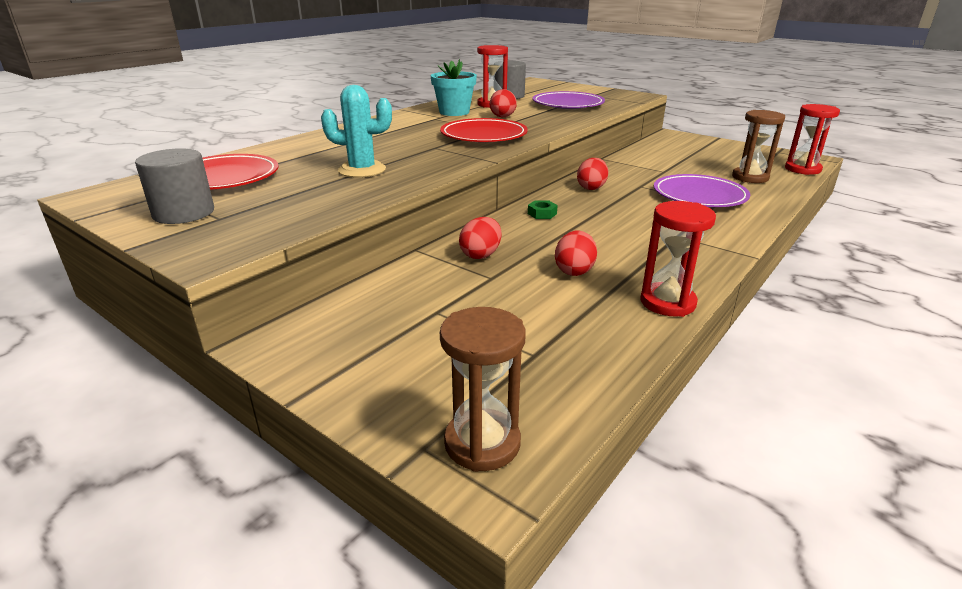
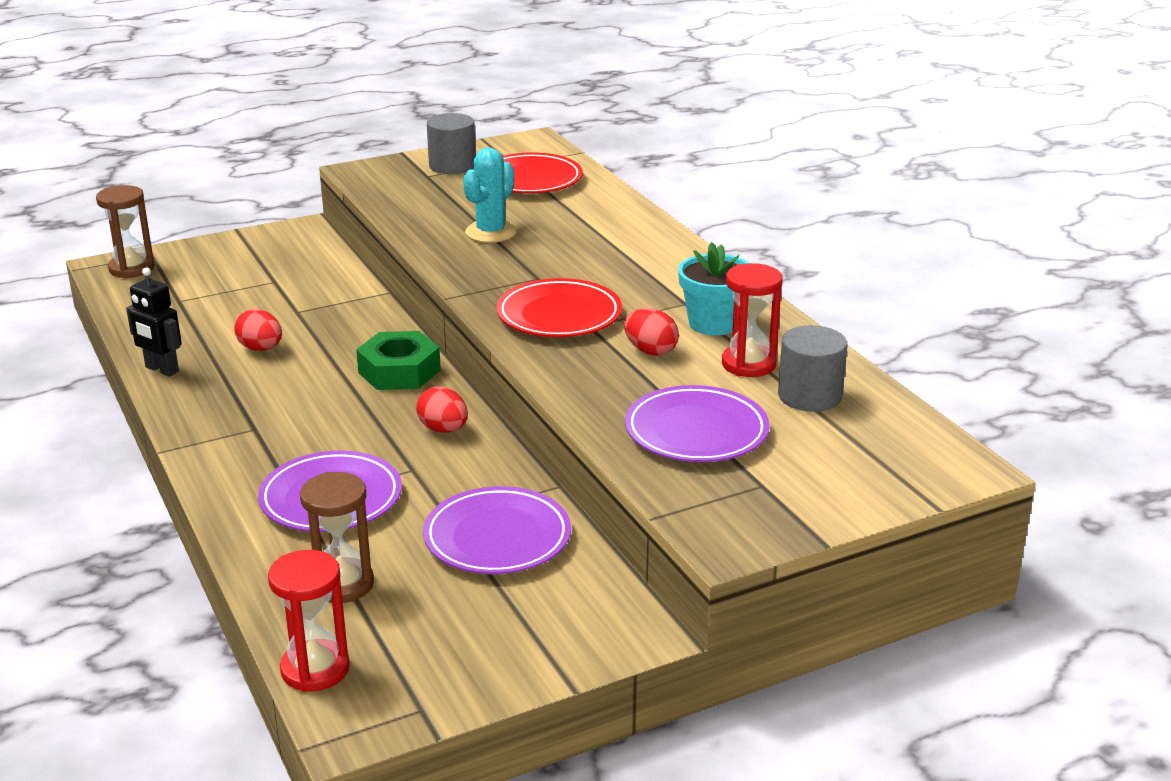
camera: 115 degrees right, 0 degrees up
red egg [459,217,501,259] -> none
green nut [528,200,558,219] -> green nut [356,331,441,390], size x2.22
red hourglass [640,201,716,317] -> black robot [126,268,182,377]
none -> purple plate [423,486,571,574]

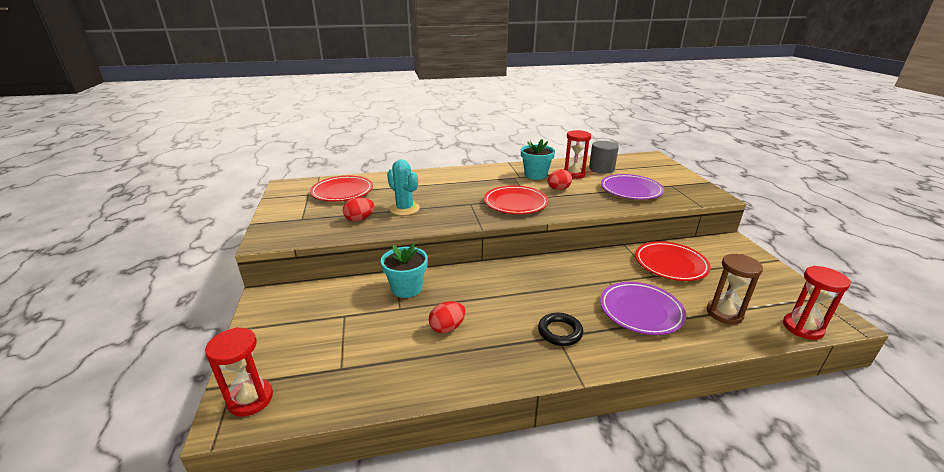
camera: 75 degrees left, 0 degrees up
brown hourglass [96,185,155,278] -> red hourglass [205,327,273,417]
black robot [126,268,182,377] -> none
green nut [356,331,441,390] -> none
red egg [416,386,468,433] -> red egg moved to [343,197,374,222]
purple plate [423,486,571,574] -> red plate [635,241,711,281]
grey cylinder [427,113,476,174] -> none
none -> turquoise flower pot [381,244,428,298]
none -> black ring [538,313,583,346]

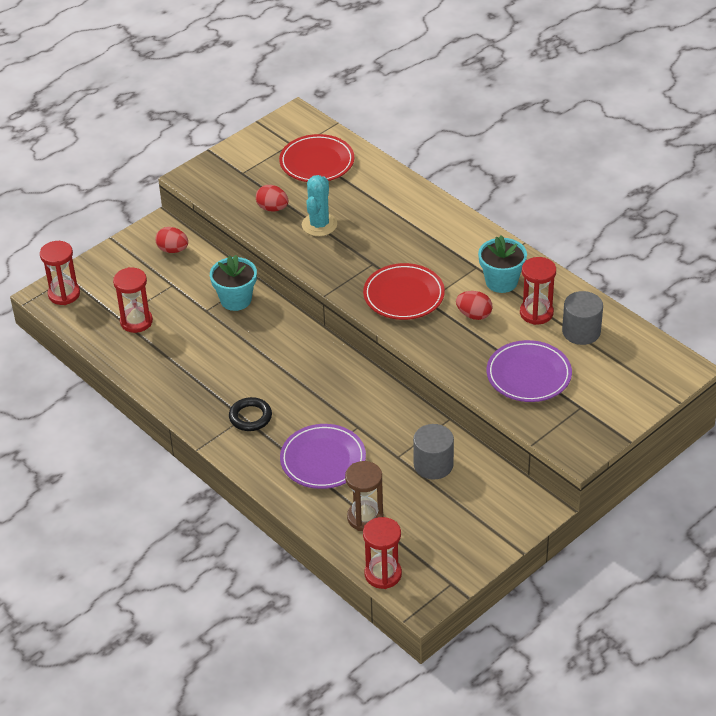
camera: 60 degrees right, 15 degrees up
red egg [429,301,466,333] -> red egg moved to [155,227,188,253]
red plate [635,241,711,281] -> grey cylinder [413,424,454,480]
none -> red hourglass [113,267,153,333]

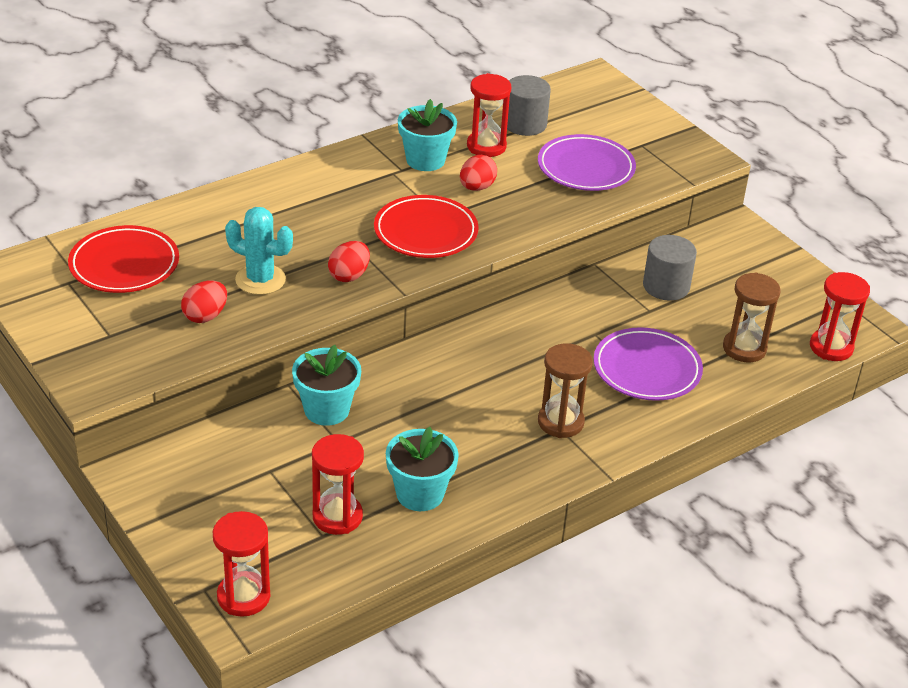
camera: 85 degrees left, 5 degrees down
red egg [155,227,188,253] -> red egg moved to [328,241,370,282]
black ring [229,397,272,431] -> brown hourglass [538,343,593,438]
none -> turquoise flower pot [386,427,459,511]

